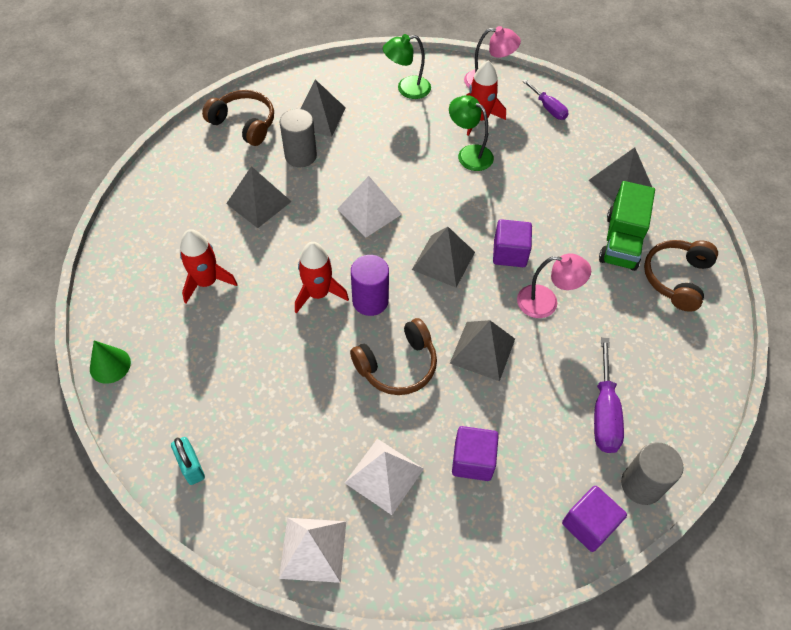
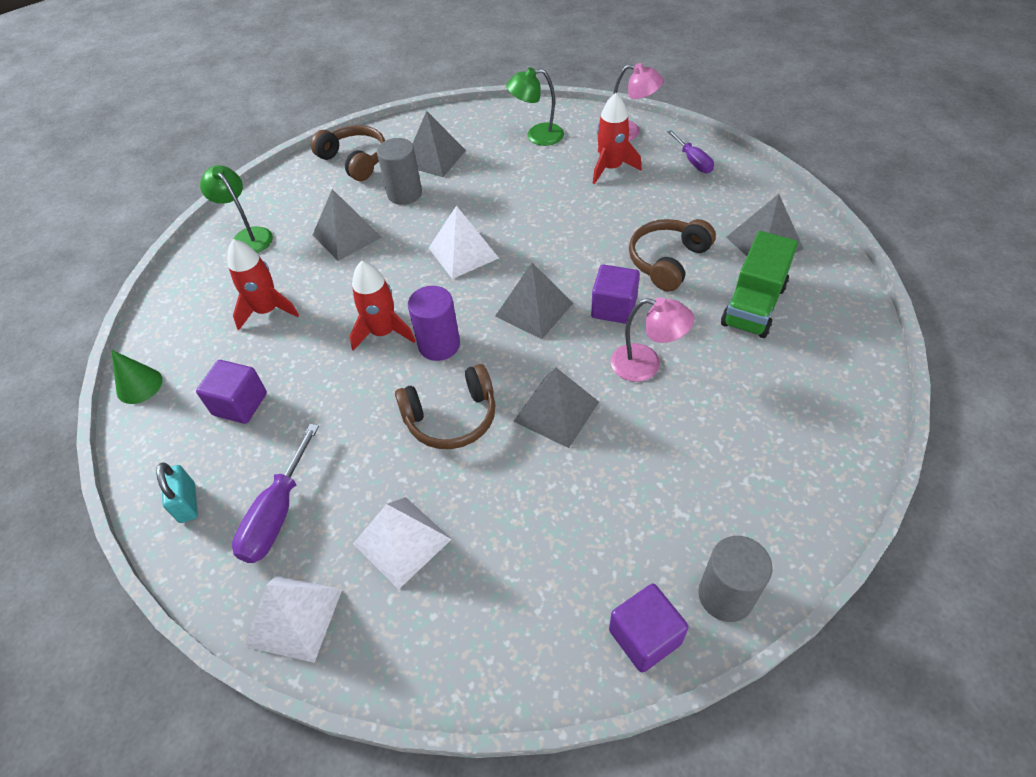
camera: 15 degrees right, 5 degrees down
green lamp [449,95,494,171] -> green lamp moved to [200,165,273,253]
purple cube [452,426,499,481] -> purple cube moved to [196,360,267,424]
purple screwdriver [594,337,624,453] -> purple screwdriver moved to [232,423,319,563]
brown headphones [644,240,718,312] -> brown headphones moved to [629,219,716,292]

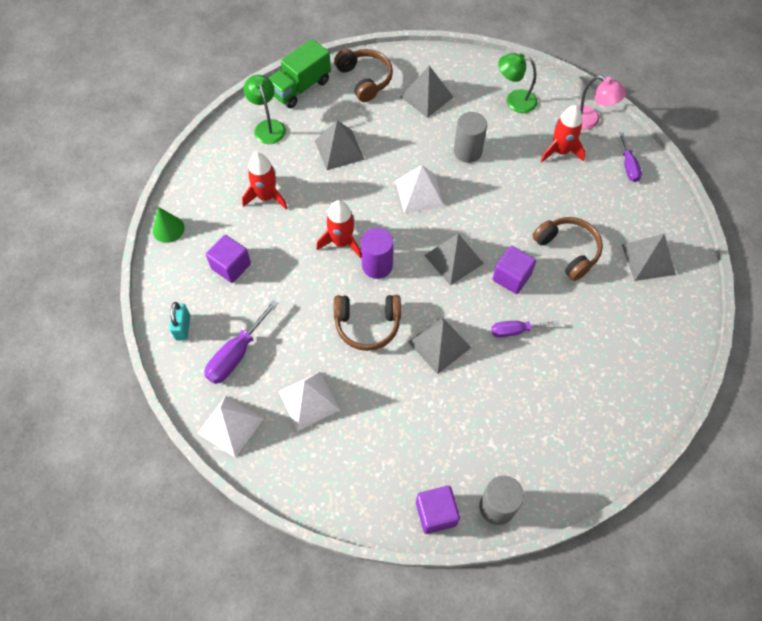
camera: 15 degrees right, 10 degrees up
grey cylinder [377,138,422,205] -> grey cylinder moved to [454,112,487,163]
pink lamp [611,297,694,382] -> purple screwdriver [492,320,559,337]
brown headphones [629,219,716,292] -> brown headphones turned 90 degrees clockwise [532,217,603,281]
green truck [721,231,798,338] -> green truck moved to [269,39,331,108]

